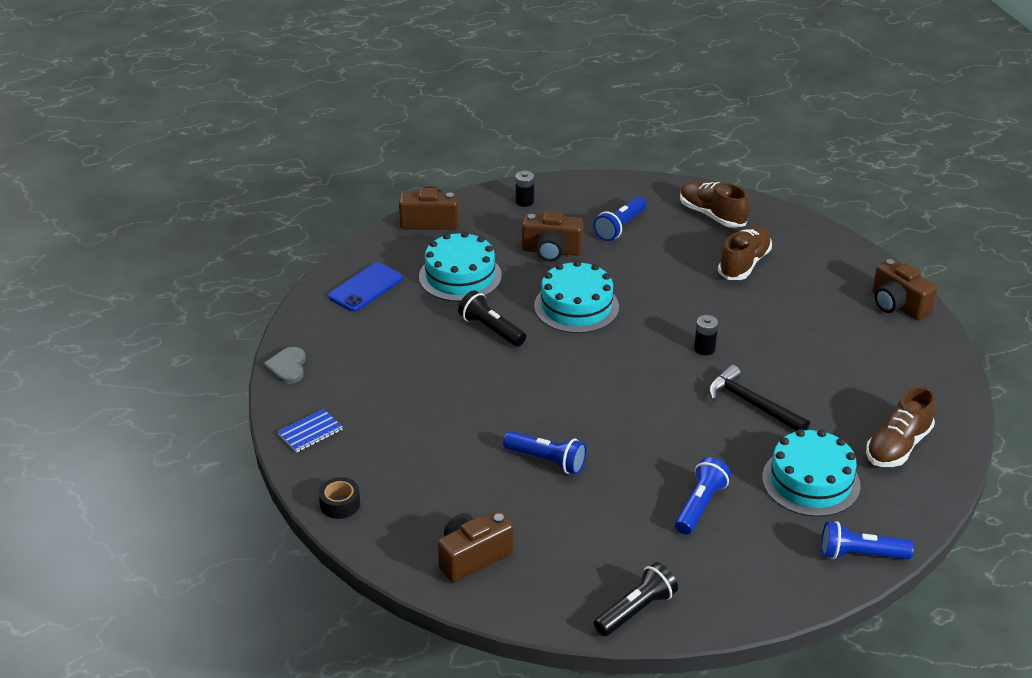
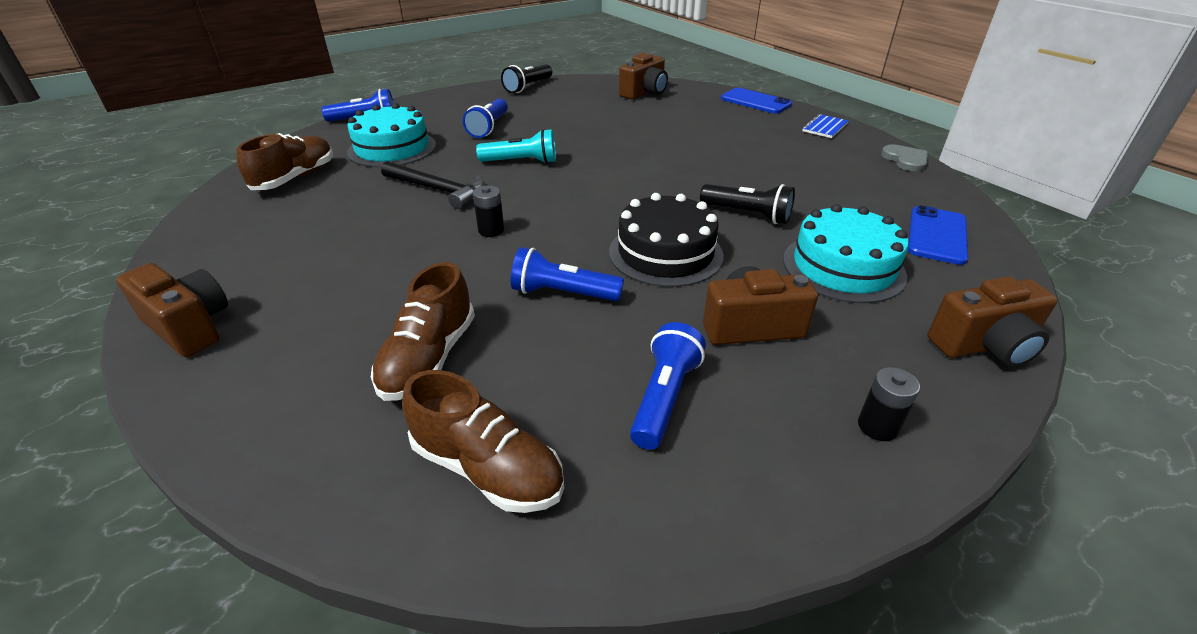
camera: 165 degrees right, 0 degrees up
black tape [319,477,360,519] -> blue phone [721,88,792,114]
blue flashlight [503,431,587,475] -> blue flashlight moved to [511,247,624,301]
turquoise cake [534,260,619,333] -> black cake [609,193,724,287]
none -> turquoise flashlight [476,129,556,164]

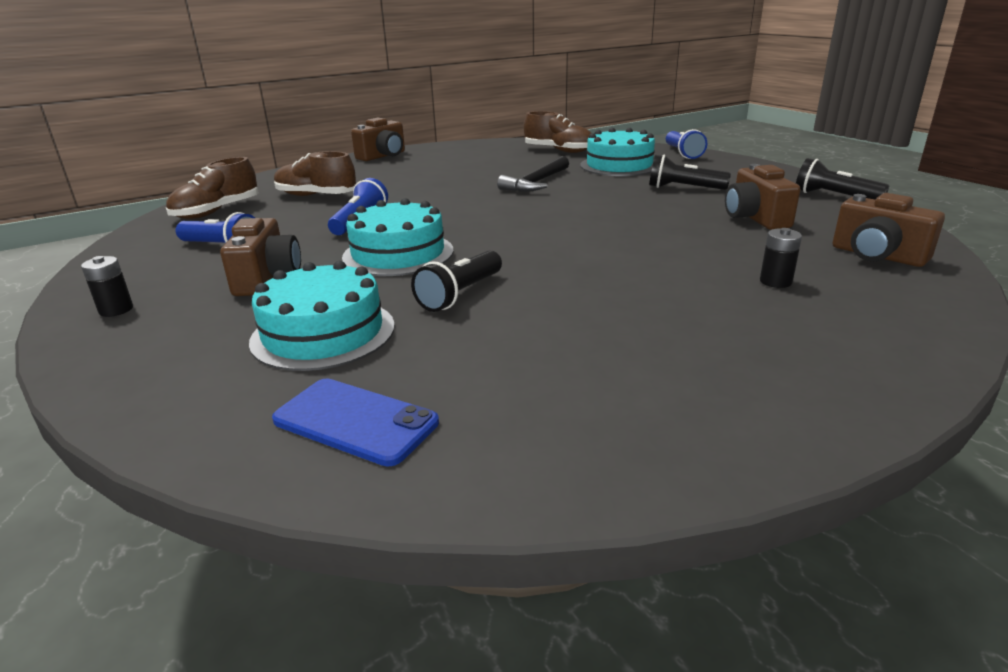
camera: 95 degrees right, 10 degrees down
blue flashlight [463,99,508,138] -> black flashlight [649,155,731,190]
black battery [473,185,504,237] -> black battery moved to [760,228,802,288]
turquoise flashlight [476,129,556,164] -> none
black cake [609,193,724,287] -> turquoise cake [342,198,454,276]
blue phone [721,88,792,114] -> none
blue notebook [802,114,848,138] -> none
grey heart [881,144,928,172] -> none
brown camera [927,276,1058,367] -> brown camera moved to [725,164,800,230]

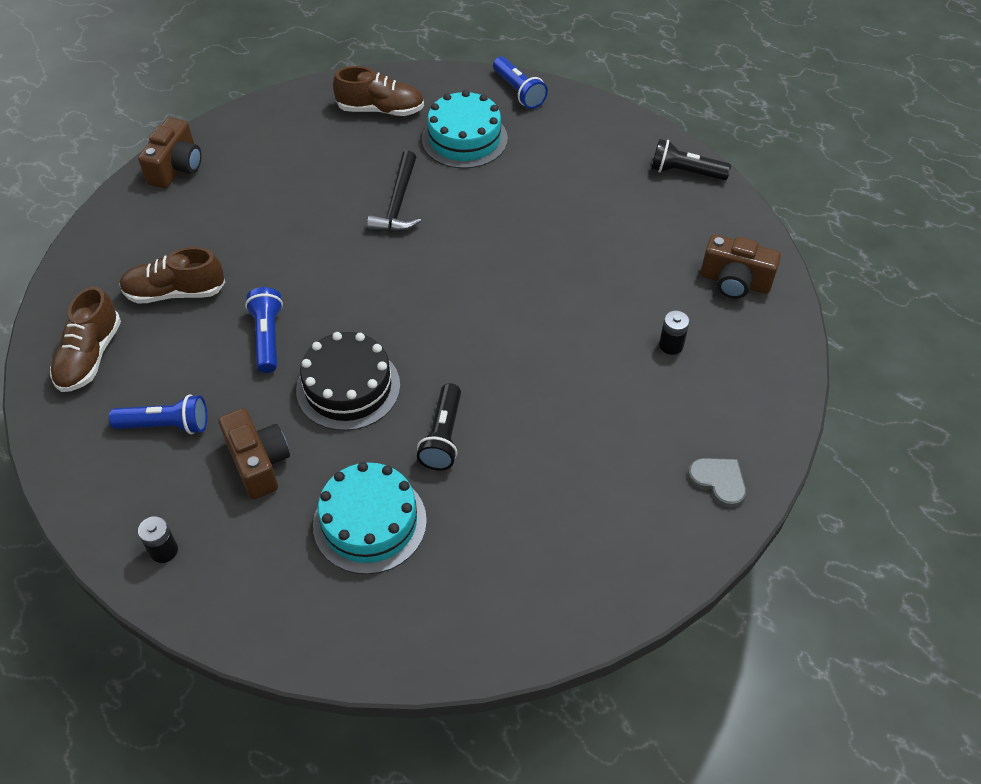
camera: 25 degrees left, 25 degrees up
blue phone [272,378,439,467] -> none
turquoise cake [342,198,454,276] -> black cake [296,332,400,431]
black flashlight [649,155,731,190] -> none
brown camera [725,164,800,230] -> none
none -> grey heart [688,458,746,508]

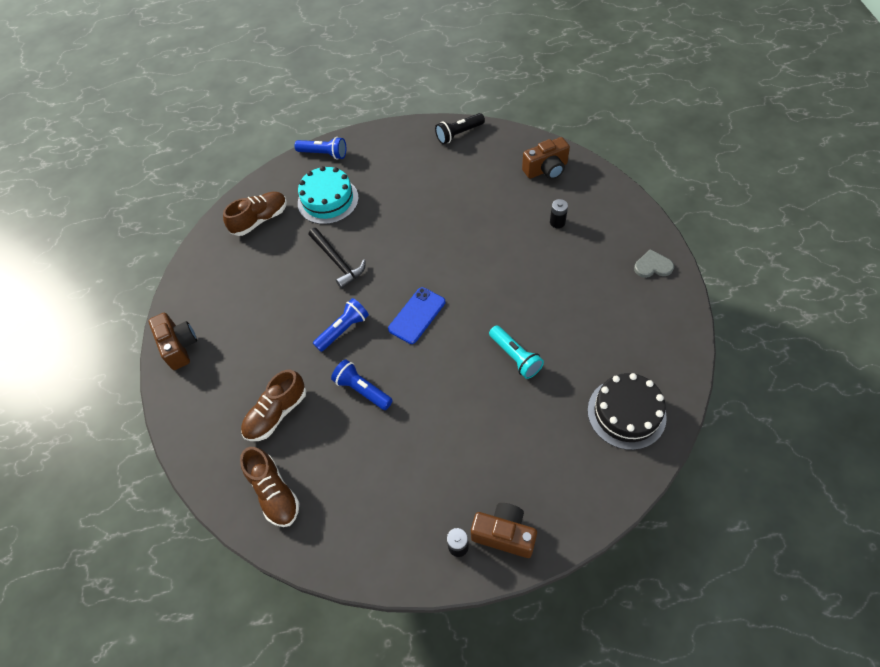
camera: 40 degrees left, 5 degrees up
blue flashlight [109,394,207,434] -> blue flashlight moved to [313,298,369,352]
brown camera [218,408,290,499] -> brown camera moved to [471,503,537,558]
black cake [296,332,400,431] -> black cake moved to [588,373,667,450]
turquoise cake [313,462,427,574] -> none
black flashlight [417,383,461,470] -> turquoise flashlight [489,325,544,379]
none -> blue phone [388,287,445,344]

